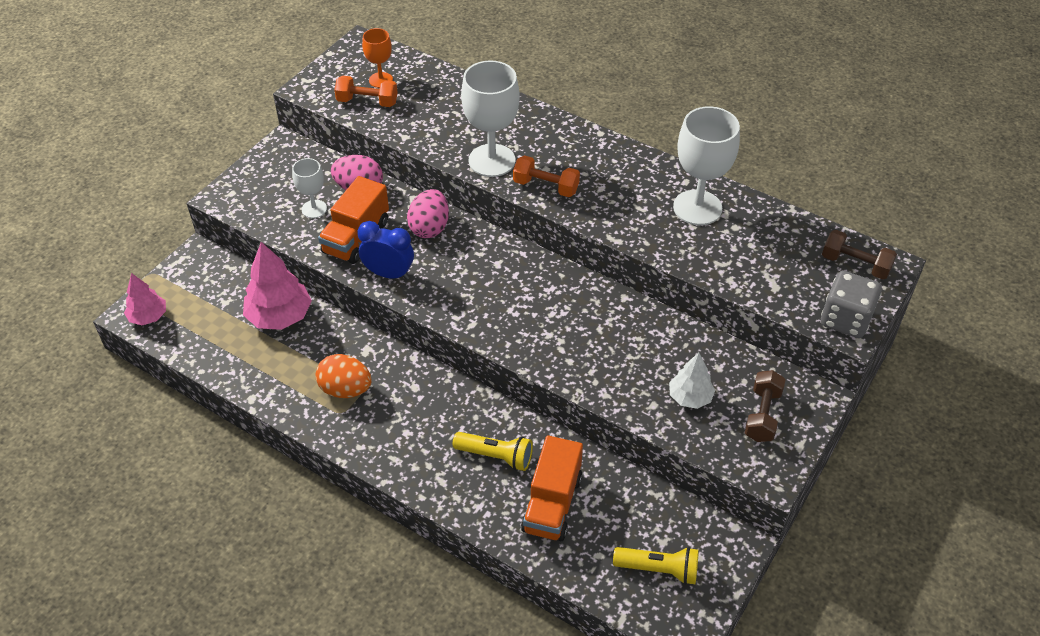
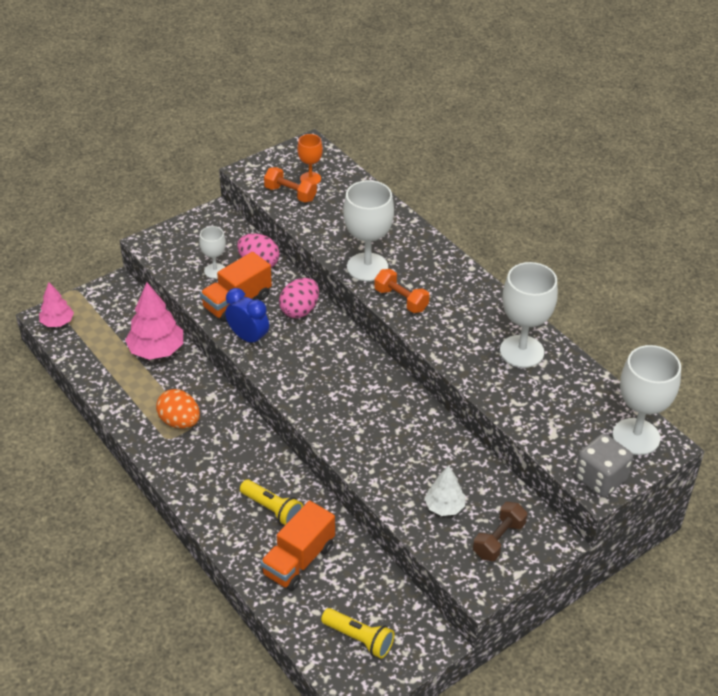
camera: 20 degrees right, 5 degrees down
brown dumbbell [822,230,897,280] -> white goblet [613,345,681,455]

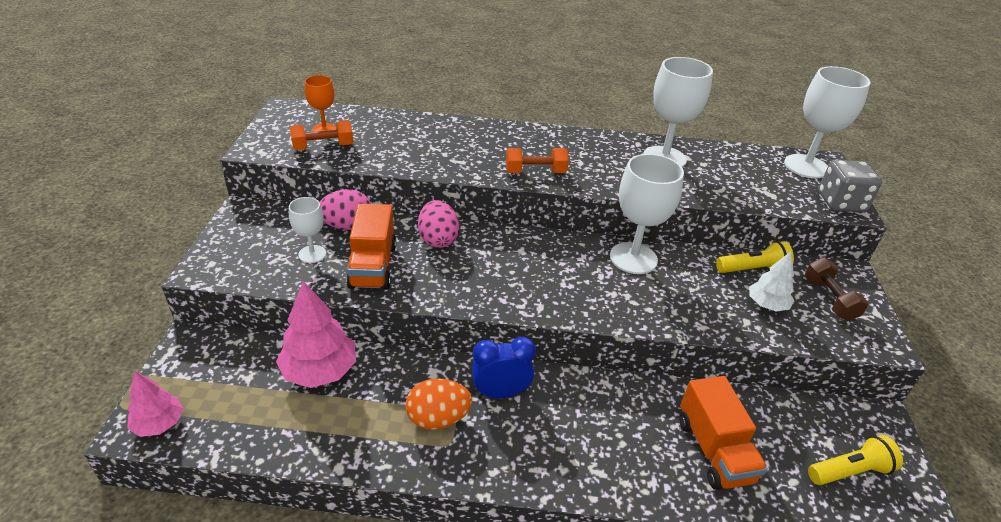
camera: 50 degrees left, 5 degrees down
blue clock [225,288,269,347] -> blue clock moved to [472,337,536,398]
yellow flashlight [240,480,303,525] -> yellow flashlight moved to [716,241,794,273]
white goblet [343,180,394,281] -> white goblet moved to [610,154,684,274]

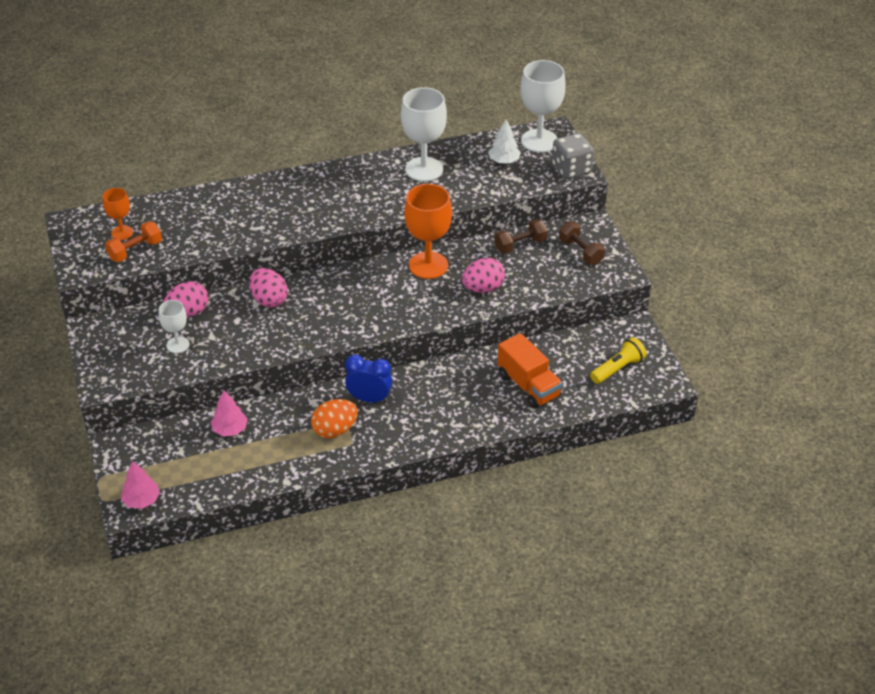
camera: 20 degrees left, 5 degrees up
pink tree [276,281,356,388] -> pink tree [211,390,248,436], size x0.61
orange truck [346,203,396,290] -> none
blue clock [472,337,536,398] -> blue clock turned 45 degrees clockwise [345,355,392,403]
orange dumbbell [506,148,569,173] -> none
white goblet [610,154,684,274] -> orange goblet [404,184,452,279]
yellow flashlight [716,241,794,273] -> brown dumbbell [495,219,548,254]
white tree [749,252,794,312] -> white tree moved to [488,119,521,163]
none -> pink egg [462,258,505,293]

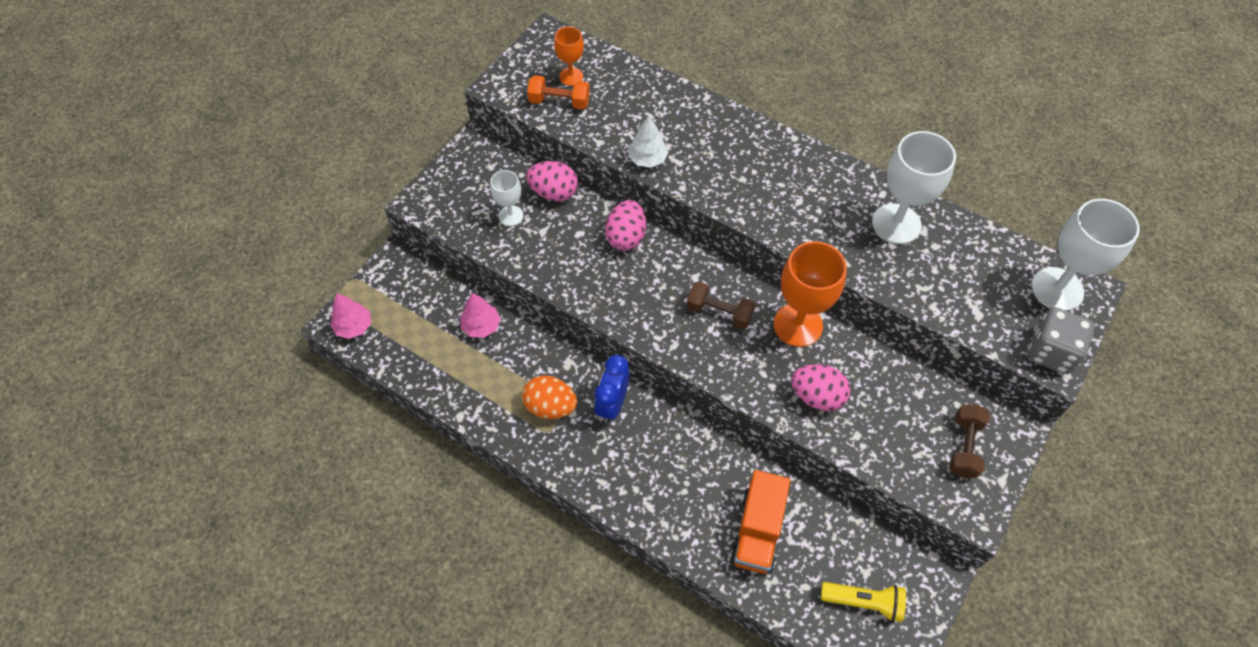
camera: 50 degrees right, 15 degrees up
blue clock [345,355,392,403] -> blue clock turned 135 degrees counterclockwise [594,355,630,423]
white tree [488,119,521,163] -> white tree moved to [628,115,668,168]
brown dumbbell [495,219,548,254] -> brown dumbbell moved to [687,281,755,329]

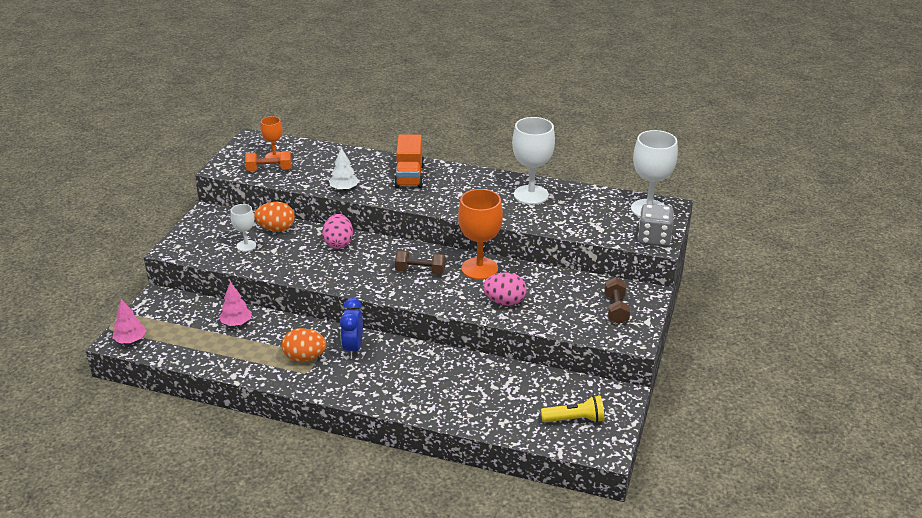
camera: 15 degrees left, 25 degrees down
pink egg [526,161,578,201] -> orange egg [254,202,295,232]
orange truck [730,470,790,574] -> orange truck moved to [394,135,424,188]

